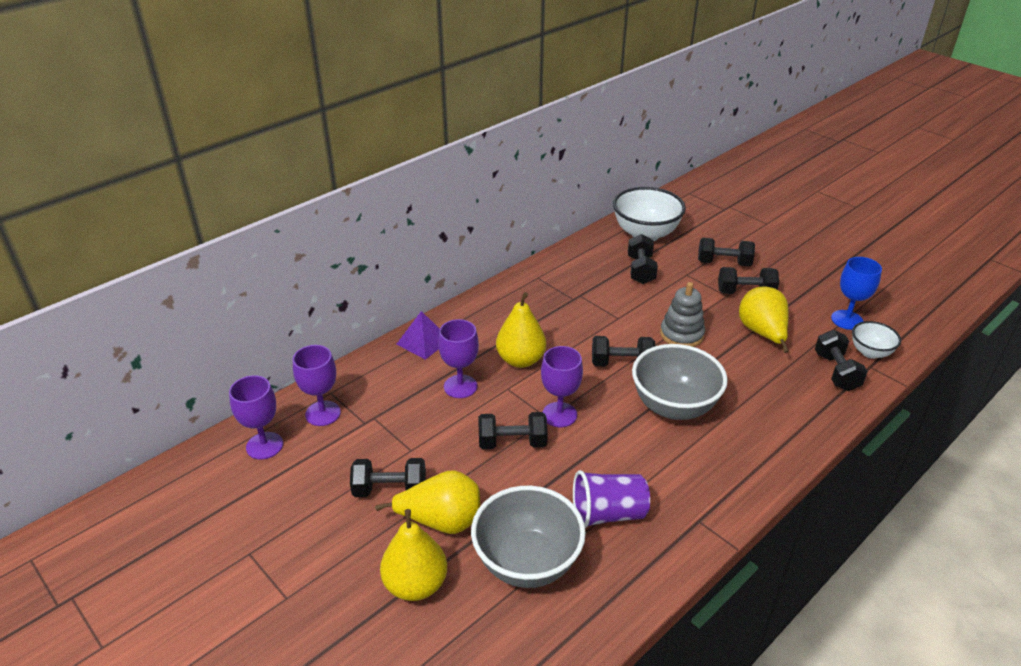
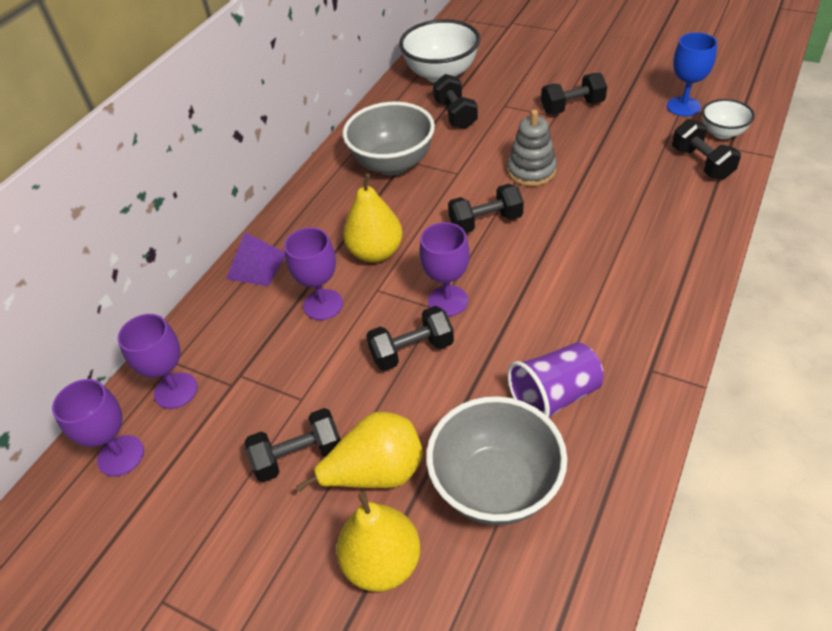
camera: 15 degrees left, 10 degrees up
grey bowl [632,344,728,420] -> grey bowl moved to [343,102,435,176]
black dumbbell [698,238,755,267] -> none
yellow pear [739,286,789,353] -> none

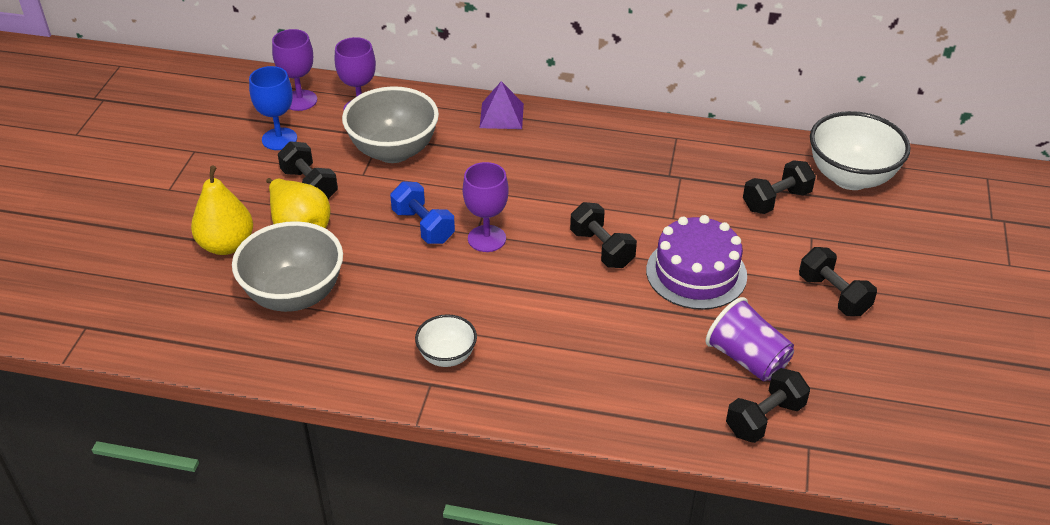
camera: 70 degrees right, 5 degrees down
purple goblet [284,228,343,320] -> none
grey bowl [343,102,435,176] -> grey bowl moved to [342,86,439,163]
yellow pear [343,173,403,263] -> none
black dumbbell [366,306,454,371] -> blue dumbbell [390,181,455,244]
grey stacking toy [507,109,557,186] -> purple cake [646,215,747,310]
purple cup [507,342,603,418] -> purple cup moved to [706,297,794,382]
blue goblet [667,33,717,116] -> blue goblet moved to [249,66,297,150]
white bowl [702,99,755,139] -> white bowl moved to [415,314,477,367]

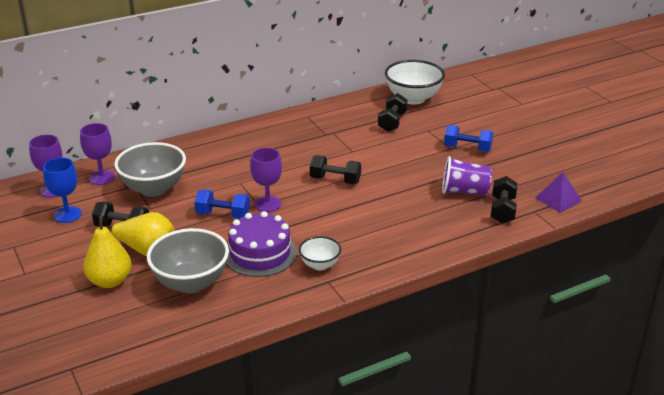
camera: 40 degrees left, 10 degrees down
purple pyramid [480,81,524,129] -> purple pyramid moved to [535,172,582,213]
purple cake [646,215,747,310] -> purple cake moved to [226,211,297,277]
black dumbbell [799,247,877,316] -> blue dumbbell [444,125,493,152]

